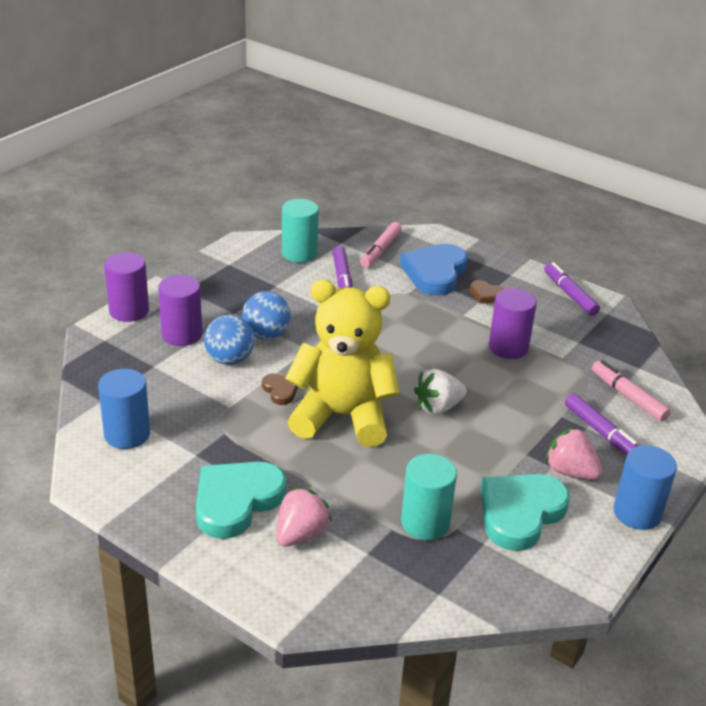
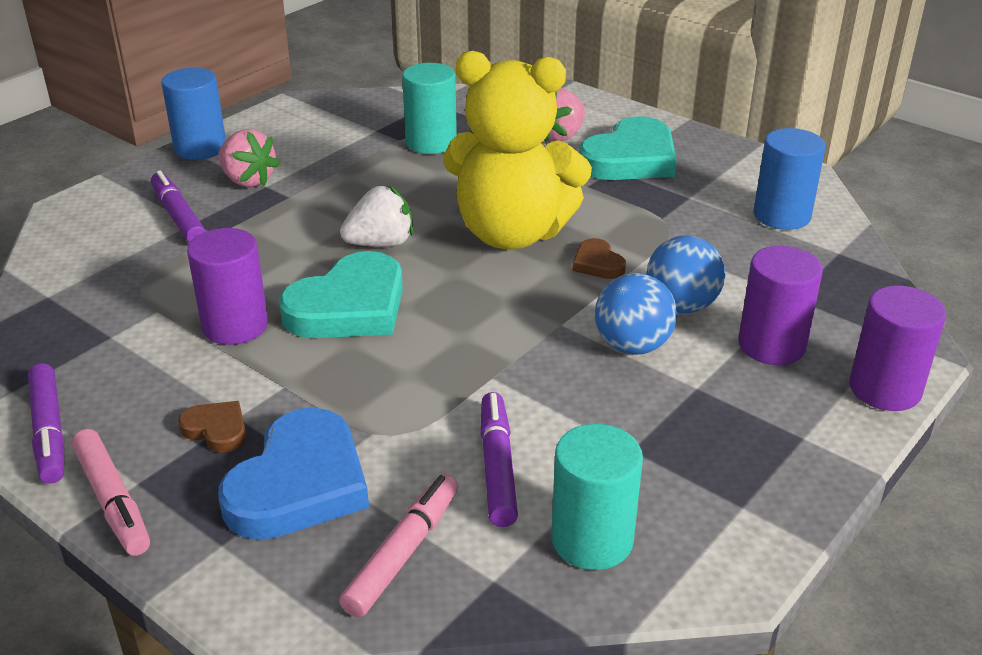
camera: 175 degrees left, 0 degrees up
turquoise heart [480,474,570,551] -> turquoise heart moved to [279,251,403,338]
pink marker [592,360,671,422] -> pink marker moved to [72,429,150,556]

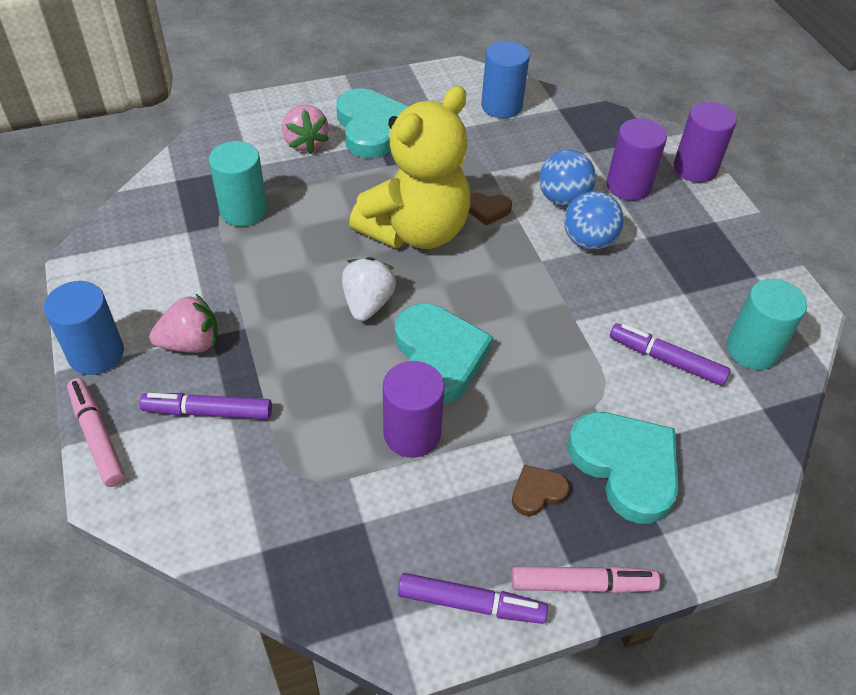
camera: 60 degrees left, 15 degrees up
blue heart [218,408,369,540] -> turquoise heart [567,412,678,524]
pink marker [339,474,458,617] -> pink marker moved to [67,378,125,487]

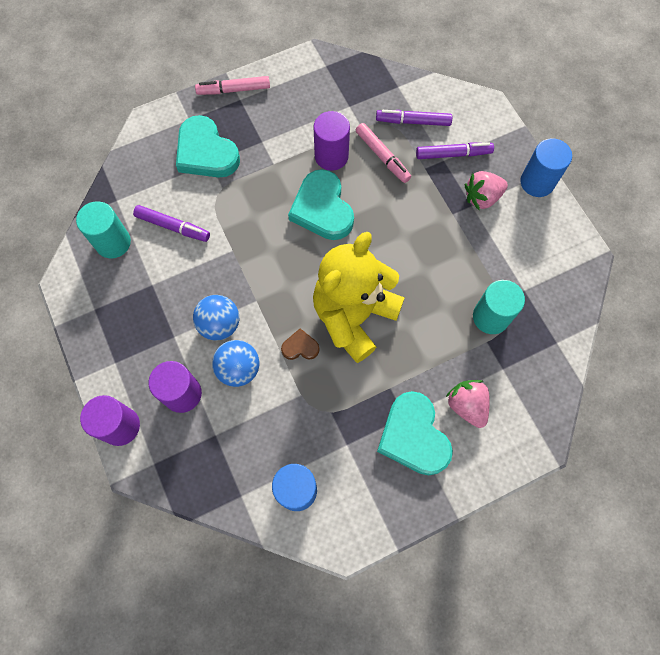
camera: 175 degrees right, 20 degrees up
pink marker [67,378,125,487] -> pink marker moved to [356,123,411,183]
white strawberry [342,257,396,321] -> none
purple marker [398,573,548,624] -> purple marker moved to [376,110,452,126]
brown heart [512,465,569,516] -> none

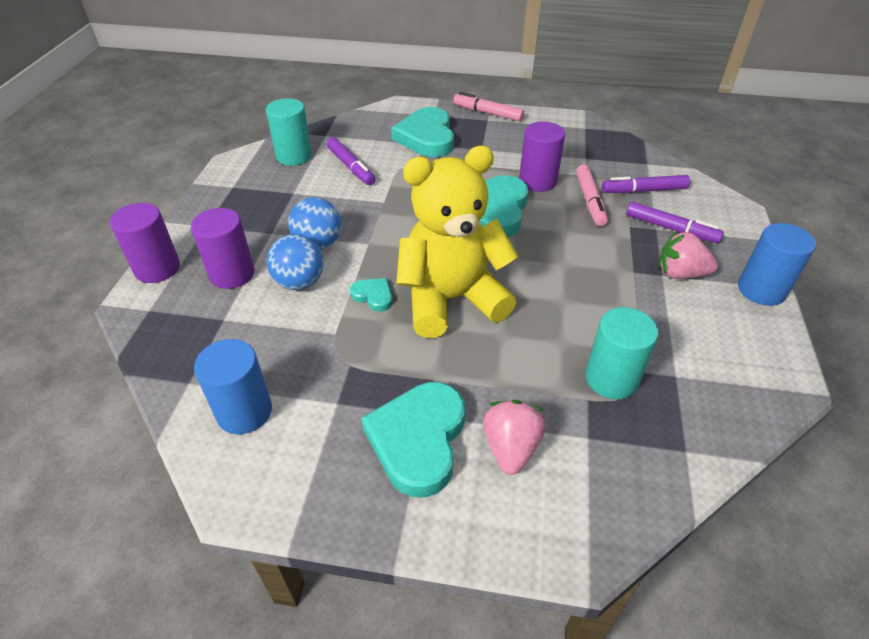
camera: 35 degrees right, 25 degrees down
brown heart [281,328,319,360] -> turquoise heart [350,278,393,312]
purple marker [376,110,452,126] -> purple marker turned 45 degrees counterclockwise [602,175,690,193]

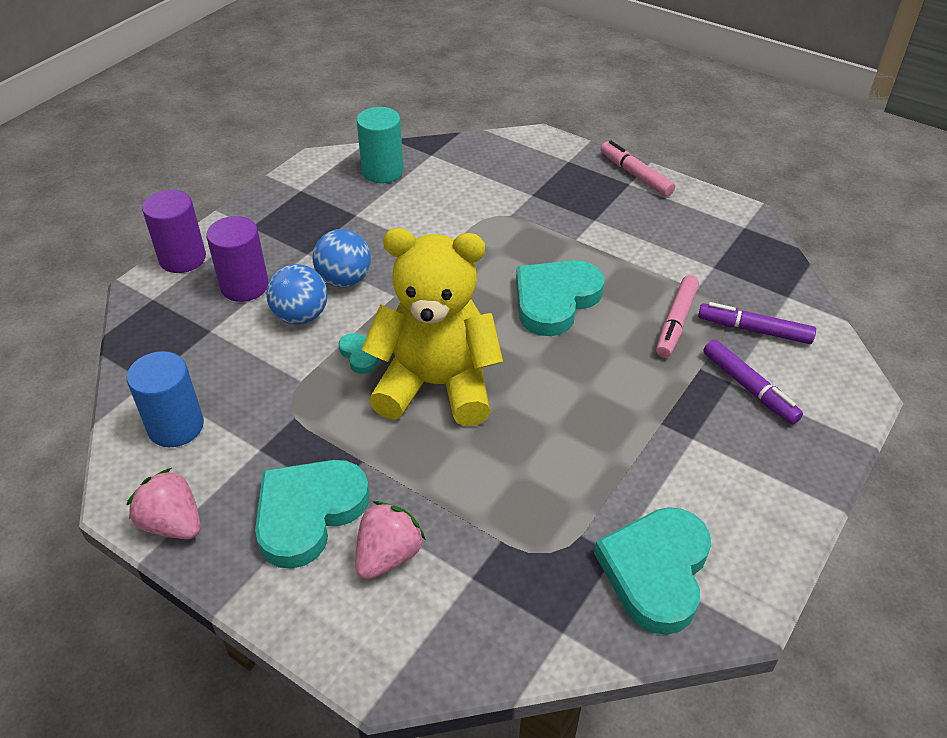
camera: 25 degrees right, 0 degrees up
purple marker [326,137,375,185] -> none
turquoise heart [391,107,454,157] -> turquoise heart moved to [594,507,711,635]
purple cylinder [519,121,565,192] -> none
turquoise cylinder [585,307,658,399] -> none
pink strawberry [658,231,718,279] -> pink strawberry moved to [127,468,201,539]
blue cylinder [738,223,816,306] -> none

